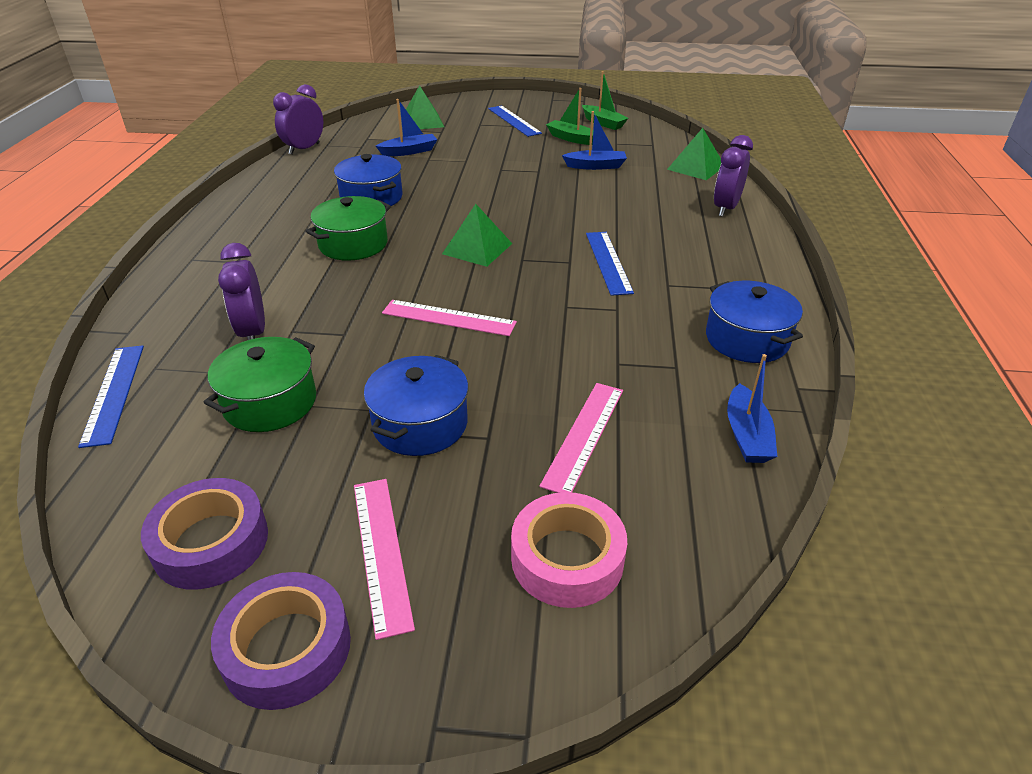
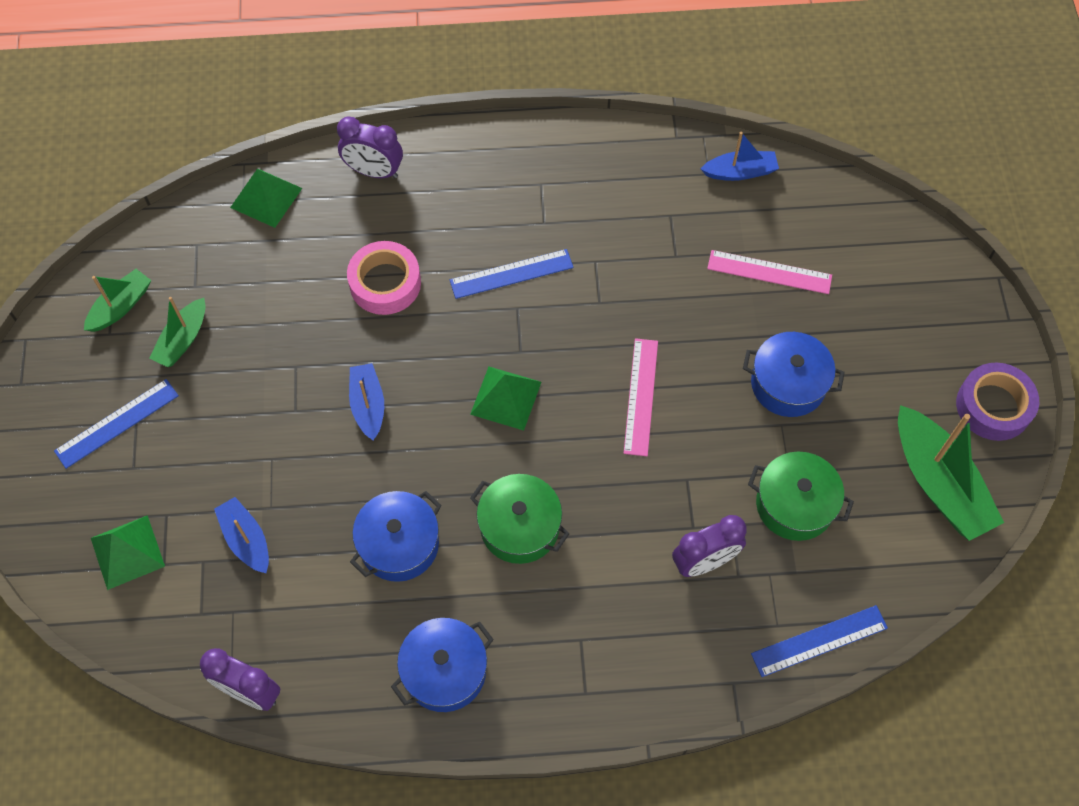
camera: 100 degrees left, 25 degrees up
purple tape [141,478,268,590] -> green boat [898,405,1004,541]
pink ruler [354,479,415,640] -> none
pink tape [511,492,627,608] -> pink tape moved to [347,241,421,315]
blue boat [562,111,627,170] -> blue boat moved to [349,363,384,440]
blue pot [706,281,803,363] -> blue pot moved to [391,618,494,712]

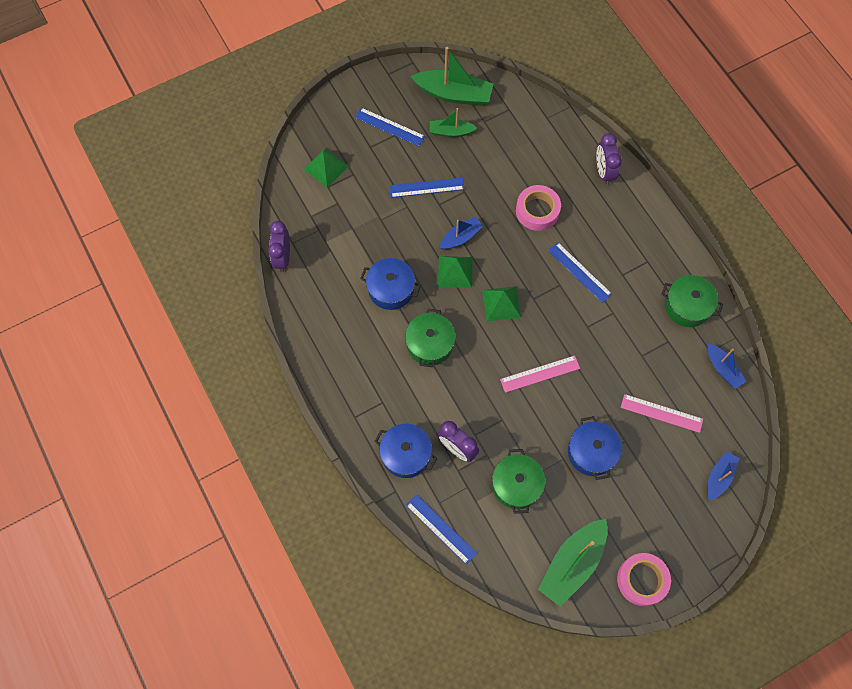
camera: 65 degrees right, 5 degrees up
green boat [84,269,151,332] -> green boat [411,47,494,106], size x1.75
blue boat [214,497,269,573] -> blue boat moved to [707,451,740,500]
green pyramid [230,169,302,228] -> green pyramid moved to [438,256,473,288]
blue pot [391,618,494,712] -> blue pot moved to [375,424,437,478]
pink ruler [707,250,832,294] -> pink ruler turned 60 degrees counterclockwise [621,394,703,433]
purple tape [956,362,1039,441] -> pink tape [617,553,671,606]
none -> blue ruler [389,177,465,198]
none -> green pot [661,275,723,327]

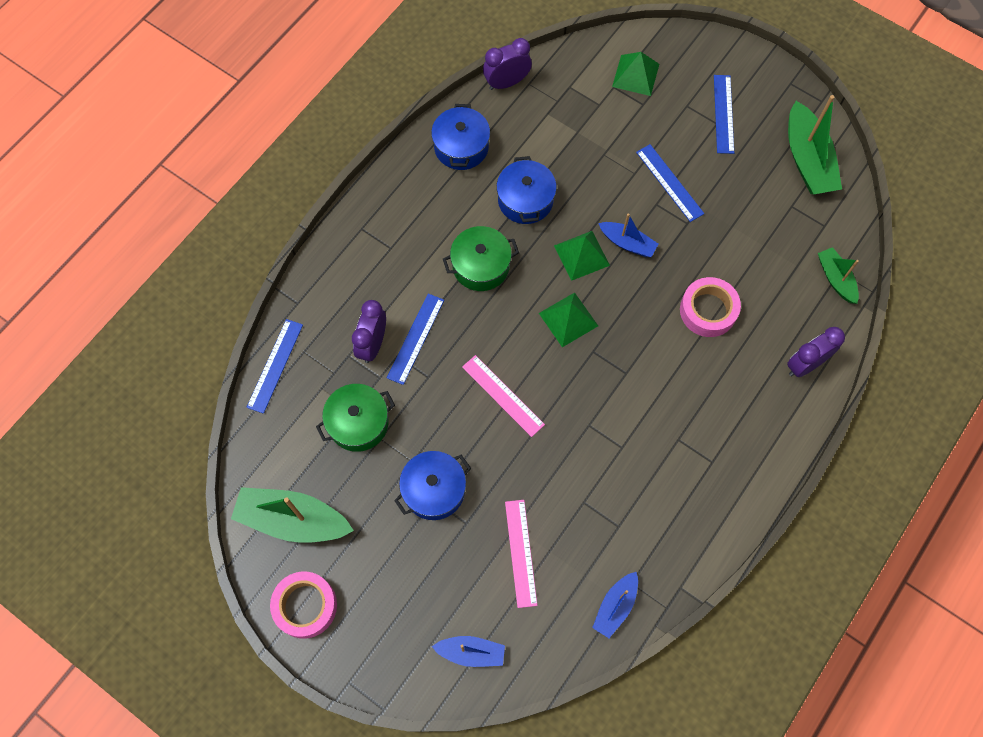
camera: 65 degrees right, 0 degrees up
blue pot [375,424,437,478] -> blue pot moved to [431,104,490,170]
green boat [429,108,477,137] -> green boat moved to [818,247,859,304]
blue ruler [548,242,612,303] -> blue ruler moved to [387,293,444,385]
green pot [661,275,723,327] -> none

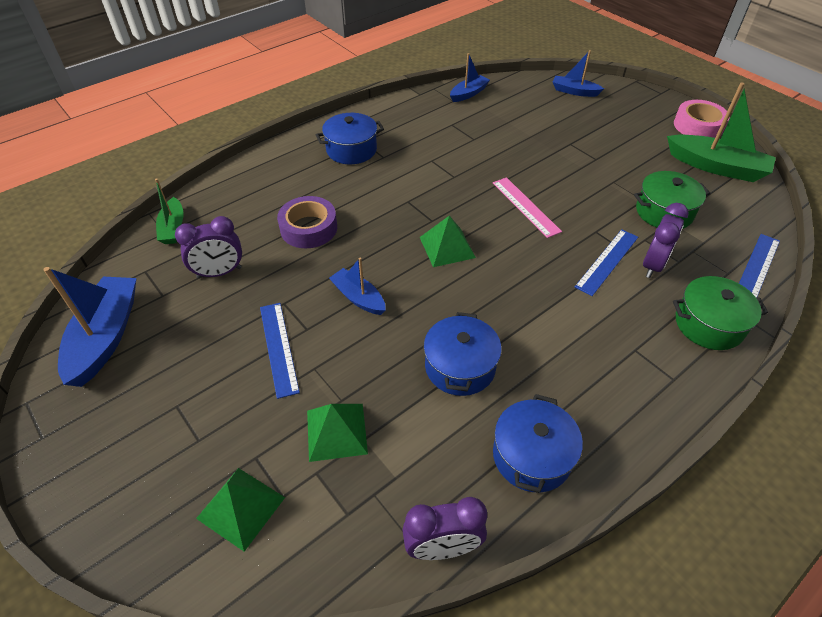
camera: 165 degrees left, 20 degrees down
blue pot [394,451,471,520] -> blue pot moved to [316,113,384,164]
green pot [443,226,519,291] -> green pot moved to [673,276,768,350]
pink ruler [505,500,538,608] -> none
green pyramid [554,231,610,281] -> green pyramid moved to [307,404,368,462]
pink tape [680,277,741,337] -> purple tape [277,196,337,248]
blue ruler [714,75,734,154] -> none
purple clock [787,327,845,377] -> purple clock moved to [175,216,242,278]
green boat [788,95,842,194] -> blue boat [43,267,137,387]

